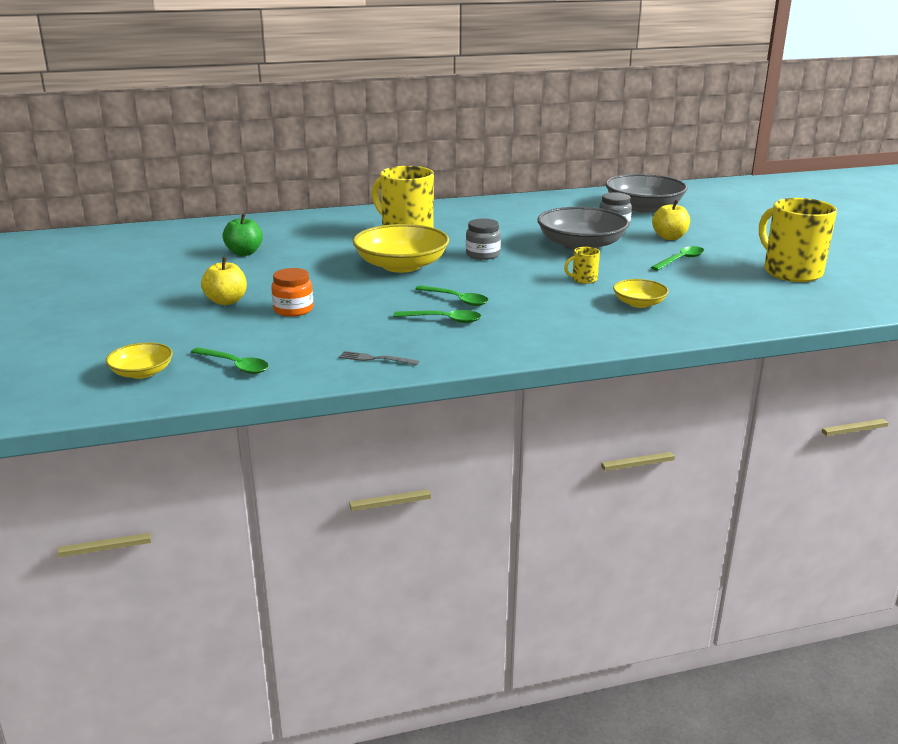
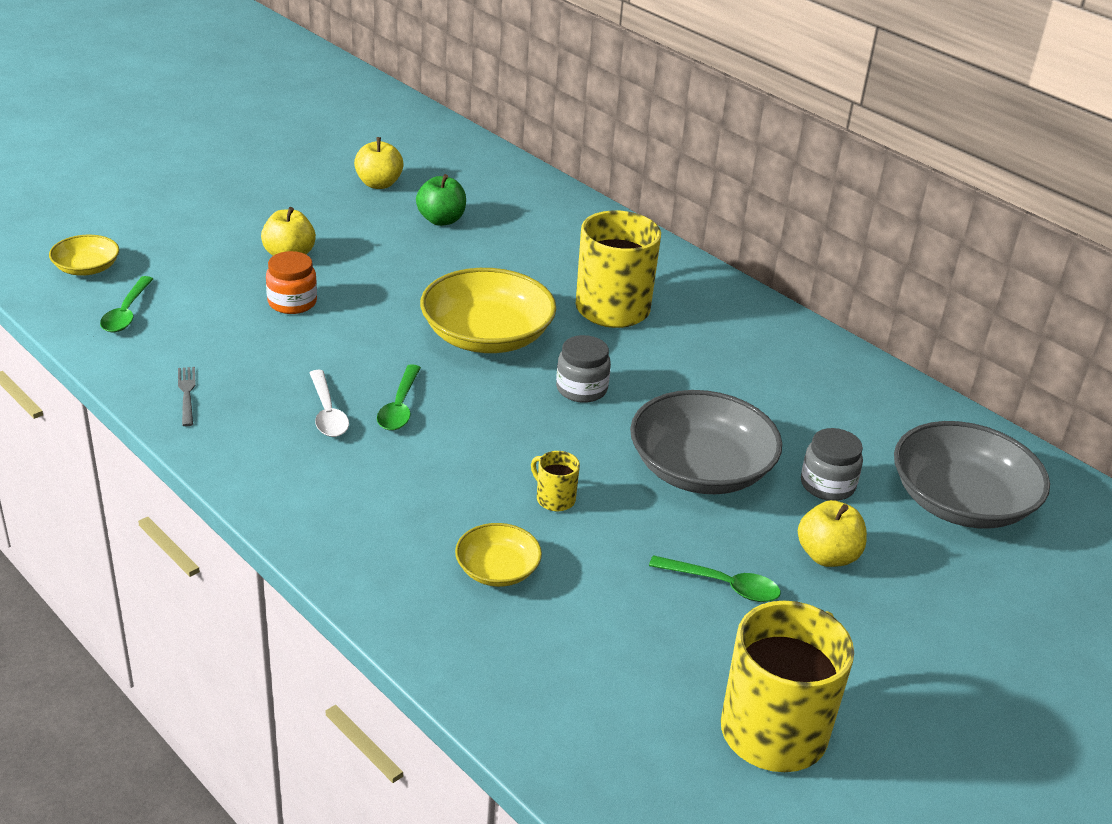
camera: 60 degrees right, 10 degrees up
green spoon [393,310,481,323] -> white spoon [310,370,349,437]
none -> yellow apple [354,137,404,189]

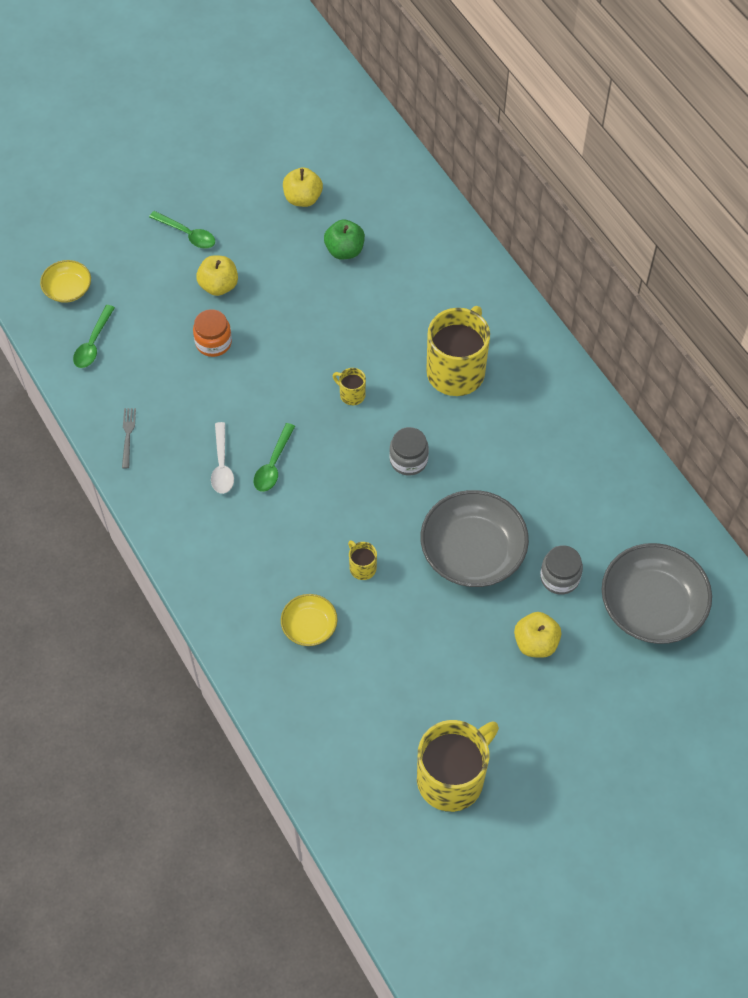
camera: 15 degrees right, 25 degrees up
yellow bowl [420,268,556,353] -> yellow mug [333,368,366,405]
green spoon [649,555,781,602] -> green spoon moved to [149,211,215,249]

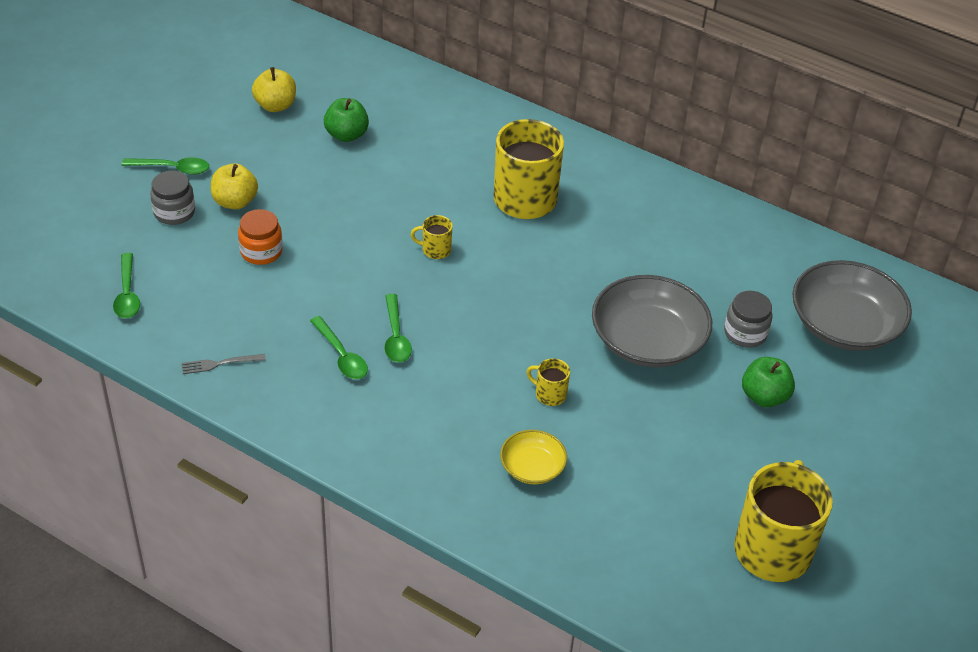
camera: 30 degrees left, 15 degrees down
yellow bowl [40,260,91,303] -> none
grey fork [122,408,136,468] -> grey fork turned 75 degrees counterclockwise [182,354,266,374]
white spoon [211,422,234,494] -> green spoon [310,316,368,379]
grey jar [389,427,429,476] -> grey jar moved to [150,171,195,225]
yellow apple [514,612,561,658] -> green apple [742,357,795,407]

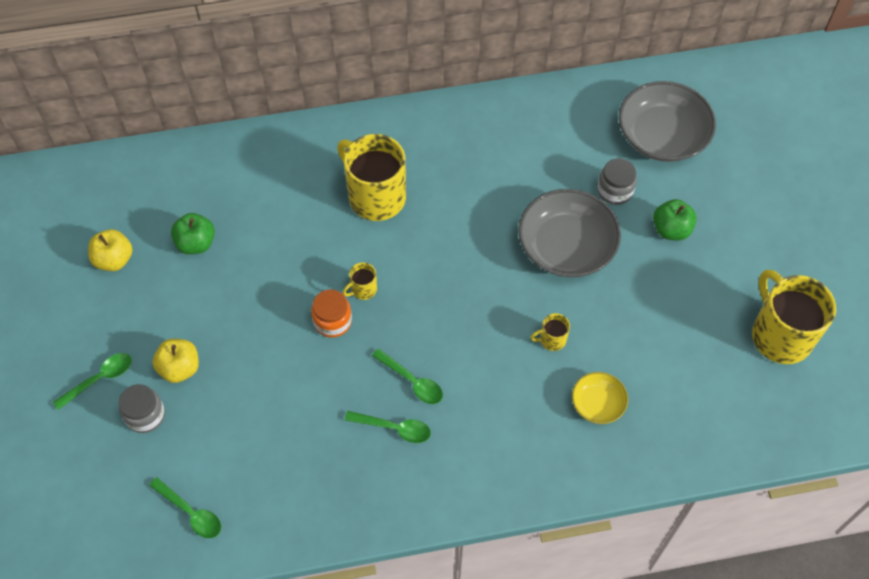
camera: 40 degrees left, 15 degrees up
grey fork [182,354,266,374] -> none
orange jar [238,209,283,265] -> orange jar moved to [311,289,352,337]

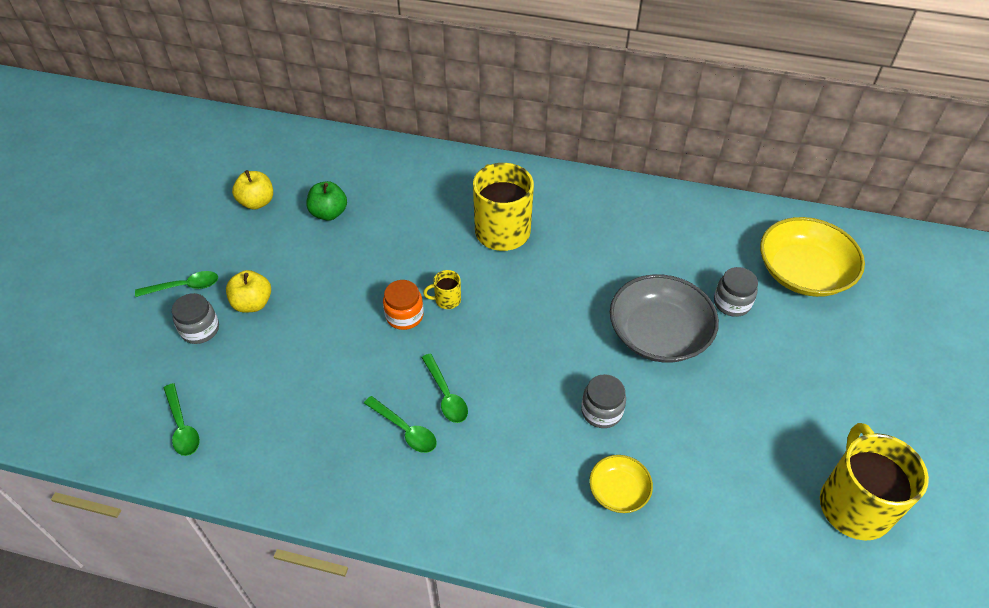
camera: 25 degrees right, 10 degrees down
yellow mug [531,313,570,351] -> grey jar [581,374,626,428]
grey bowl [619,81,716,162] -> yellow bowl [760,217,865,297]
green apple [653,199,697,240] -> none

